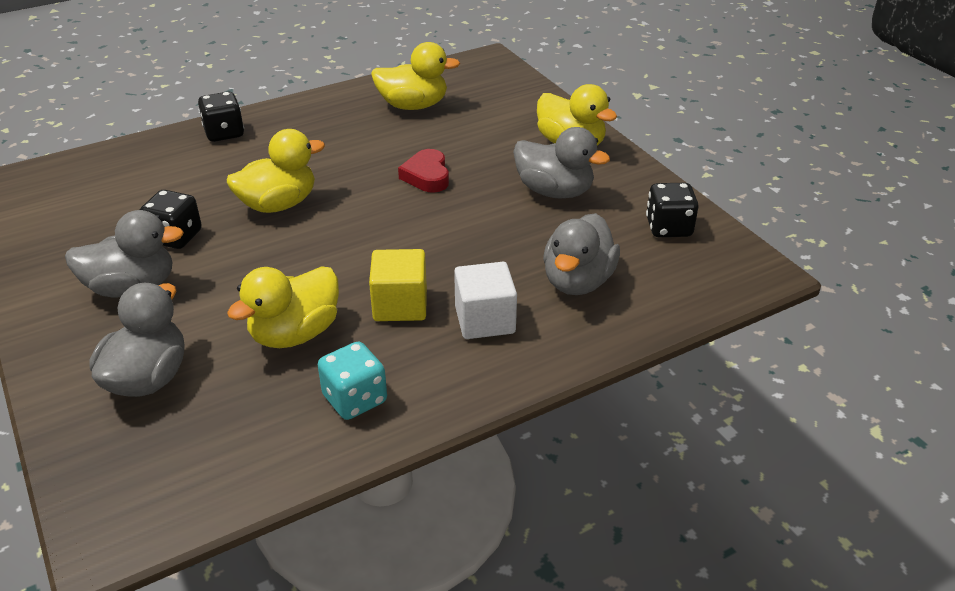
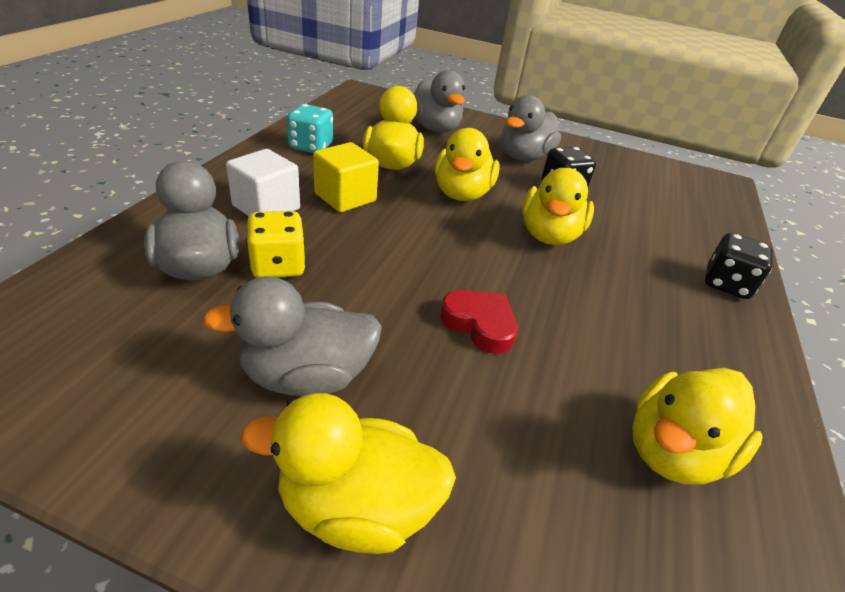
camera: 135 degrees right, 0 degrees up
black dice [646,183,699,237] -> none
none -> yellow dice [246,211,306,278]
none -> yellow duck [435,128,500,201]

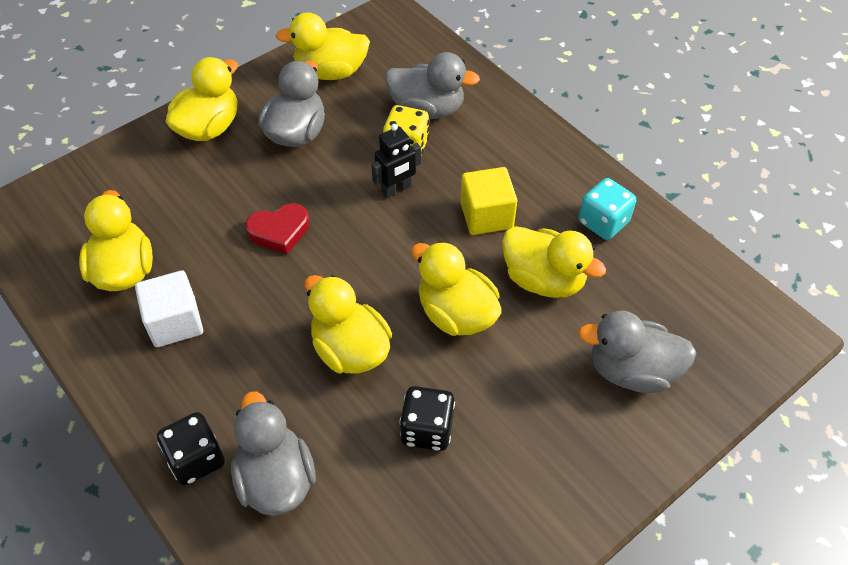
camera: 125 degrees right, 15 degrees up
white cube [226,149,300,216] -> white cube moved to [135,270,203,347]
grey duck [501,95,561,161] -> grey duck moved to [231,392,316,516]
none -> yellow duck [276,12,370,80]
none -> black robot [371,124,421,198]

